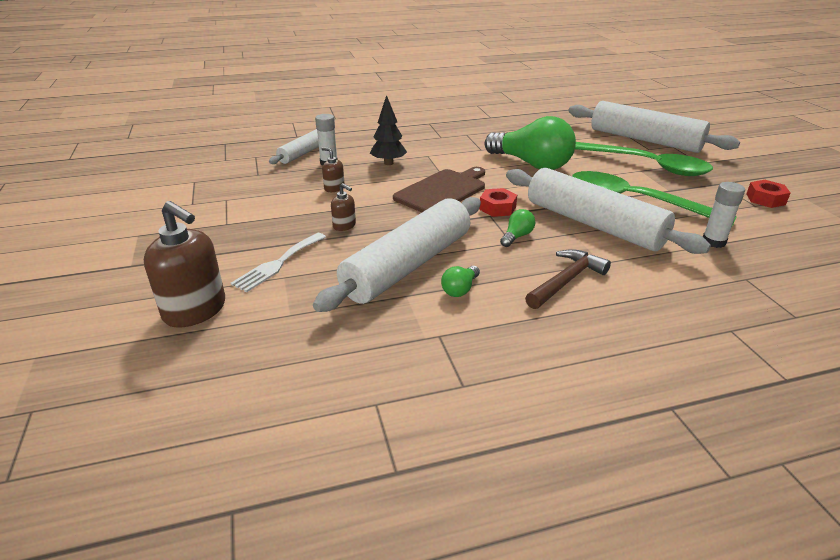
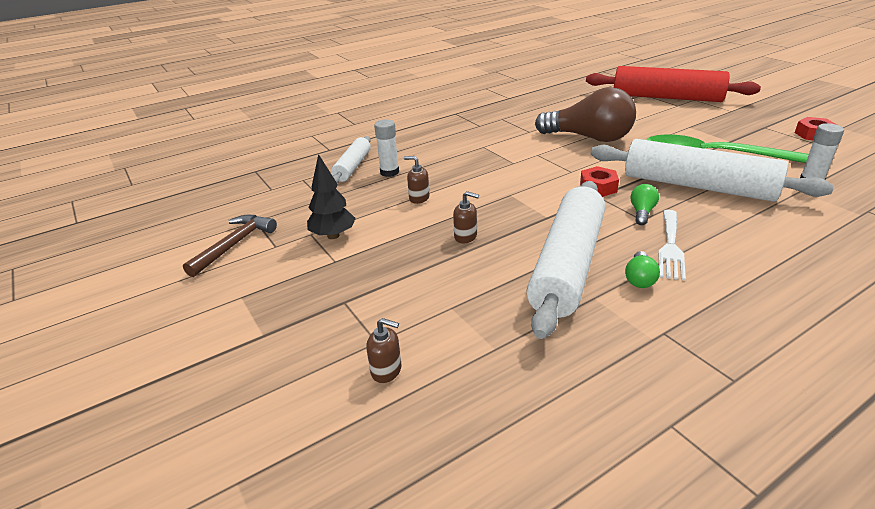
camera: 15 degrees left, 0 degrees up
brown soap dispenser [144,201,225,328] -> brown soap dispenser [366,318,402,383], size x0.48
white fork [231,233,326,292] -> white fork moved to [658,210,686,281]
black tree [370,95,407,165] -> black tree moved to [307,154,356,239]
brown cutting board [393,167,485,212] -> none
green light bulb [484,116,576,170] -> brown light bulb [535,87,636,142]
brown hammer [525,249,611,309] -> brown hammer moved to [183,215,277,277]
white rolling pin [569,101,740,153] -> red rolling pin [586,66,761,102]
green spoon [575,142,713,176] -> none

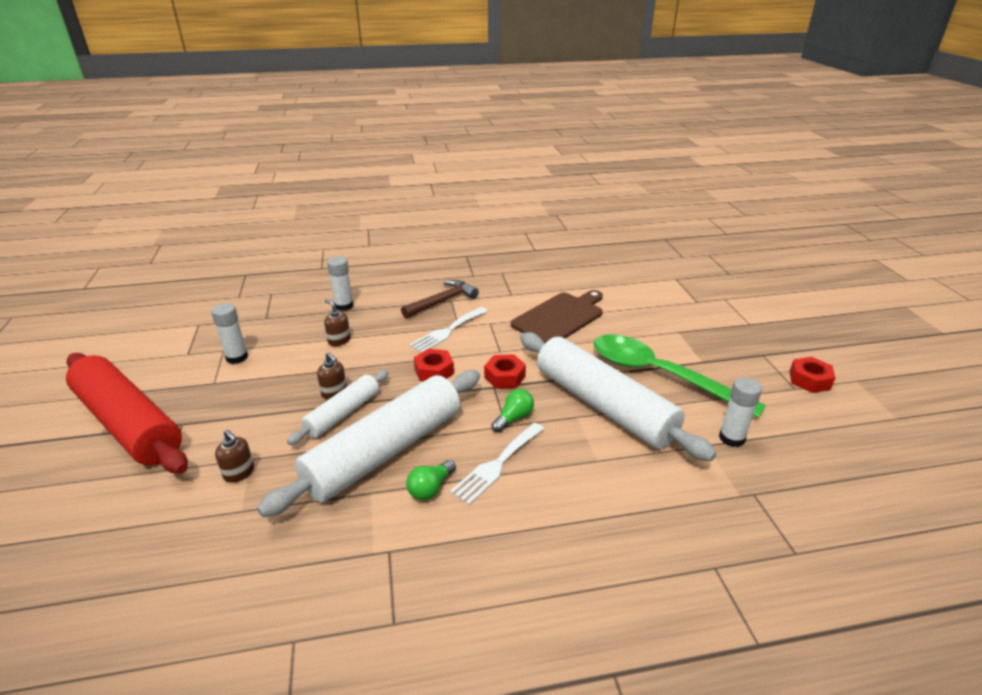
camera: 20 degrees right, 0 degrees up
brown hammer [183,215,277,277] -> brown hammer moved to [401,280,479,318]
black tree [307,154,356,239] -> white glue stick [211,303,248,364]
white rolling pin [331,136,371,183] -> white rolling pin moved to [287,370,389,445]
brown soap dispenser [366,318,402,383] -> brown soap dispenser moved to [215,429,254,483]
brown light bulb [535,87,636,142] -> brown cutting board [511,290,603,343]
red rolling pin [586,66,761,102] -> red rolling pin moved to [66,353,188,474]
none -> white fork [409,307,488,353]
none -> red nut [414,349,454,381]

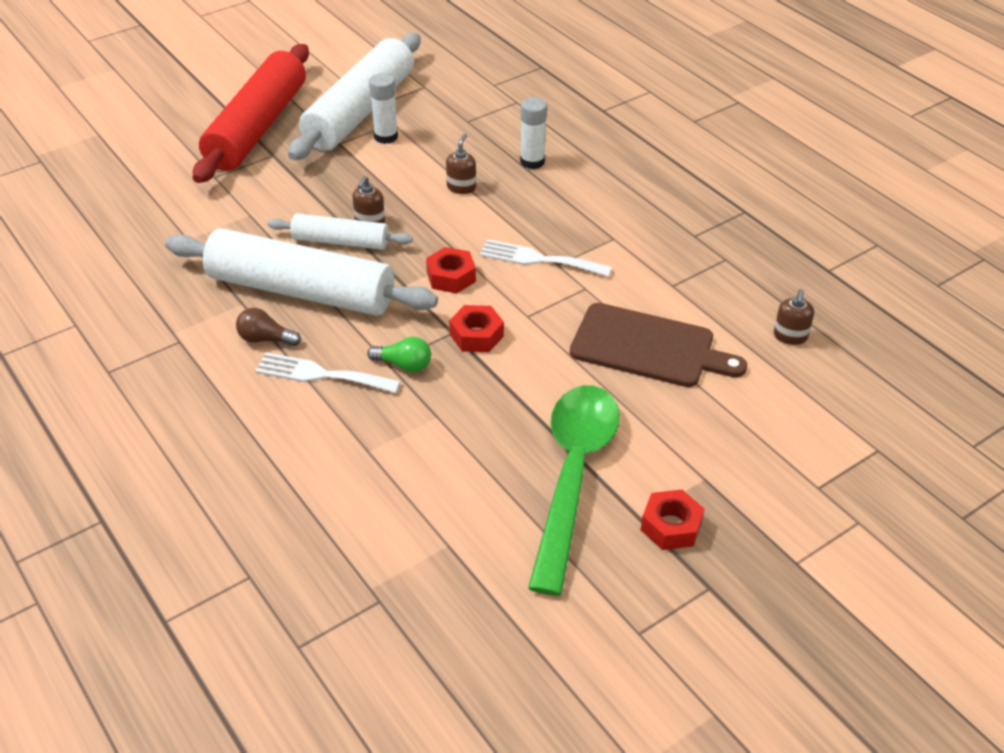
camera: 65 degrees right, 10 degrees up
brown soap dispenser [215,429,254,483] -> brown soap dispenser moved to [774,289,814,345]
brown hammer [401,280,479,318] -> none
green light bulb [406,460,456,500] -> brown light bulb [236,308,301,346]
white rolling pin [520,332,716,461] -> white rolling pin moved to [288,33,421,160]
white glue stick [719,377,762,447] -> none
red nut [789,357,836,393] -> red nut moved to [641,489,704,550]

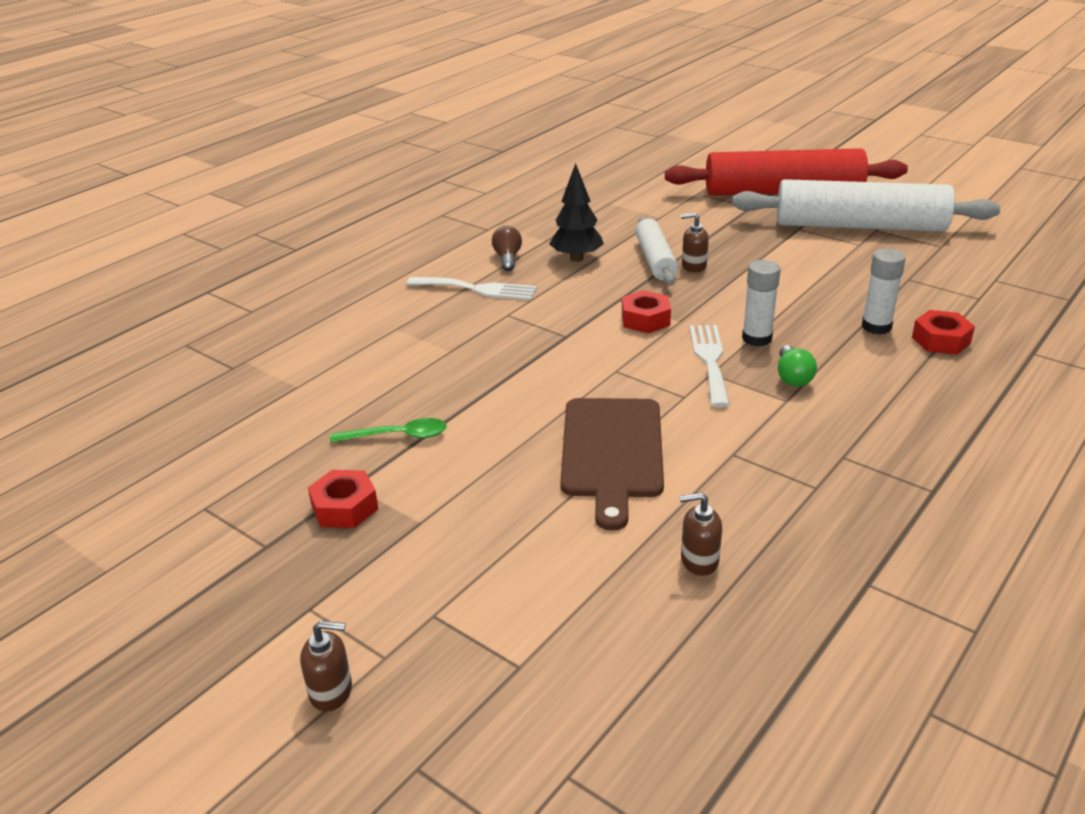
camera: 75 degrees right, 10 degrees down
white rolling pin [165,228,438,316] -> black tree [549,163,604,262]
white fork [255,352,401,393] -> white fork turned 105 degrees clockwise [406,277,537,300]
green light bulb [367,337,431,372] -> green light bulb moved to [778,345,817,387]
white glue stick [369,73,398,144] -> white glue stick moved to [742,260,781,347]
brown soap dispenser [446,134,476,194] -> brown soap dispenser moved to [300,621,352,712]
red nut [449,305,504,352] -> red nut moved to [912,310,975,355]
green spoon [528,385,620,596] -> green spoon [330,418,447,442], size x0.44

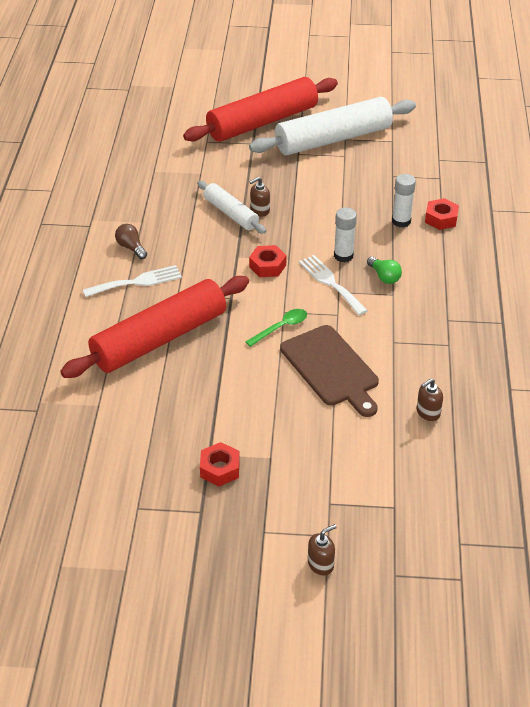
camera: 35 degrees left, 10 degrees up
green spoon [330,418,447,442] -> green spoon moved to [246,309,307,347]
black tree [549,163,604,262] -> none
none -> red rolling pin [60,276,249,378]

